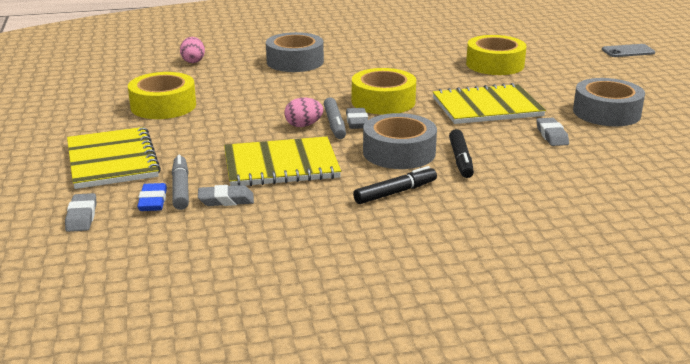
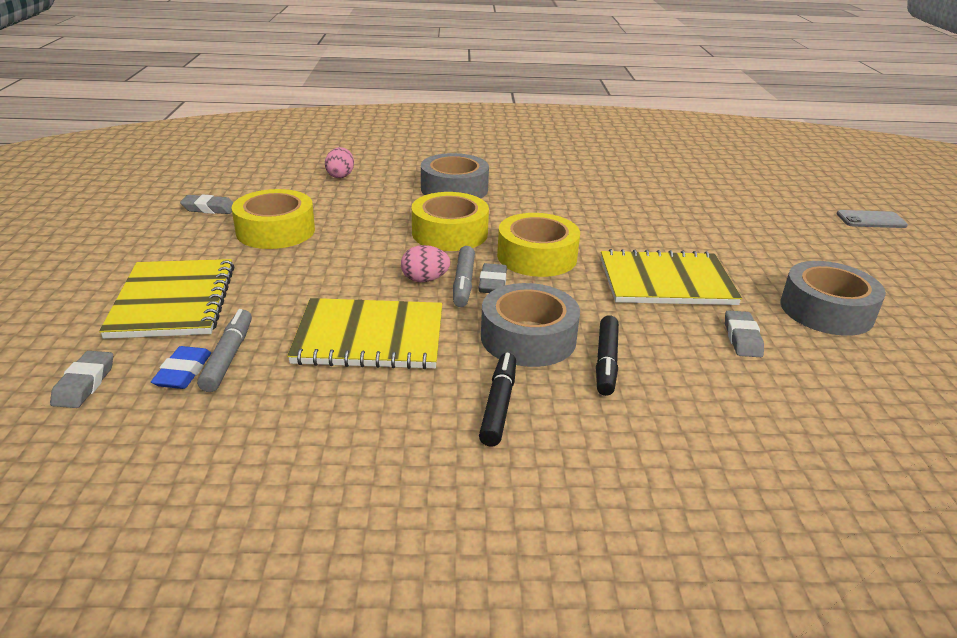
camera: 10 degrees right, 5 degrees up
grey eraser [198,185,254,206] -> grey eraser moved to [180,195,234,214]
black marker [353,166,437,204] -> black marker turned 60 degrees counterclockwise [479,353,516,447]
yellow tape [466,35,526,75] -> yellow tape moved to [412,192,489,251]

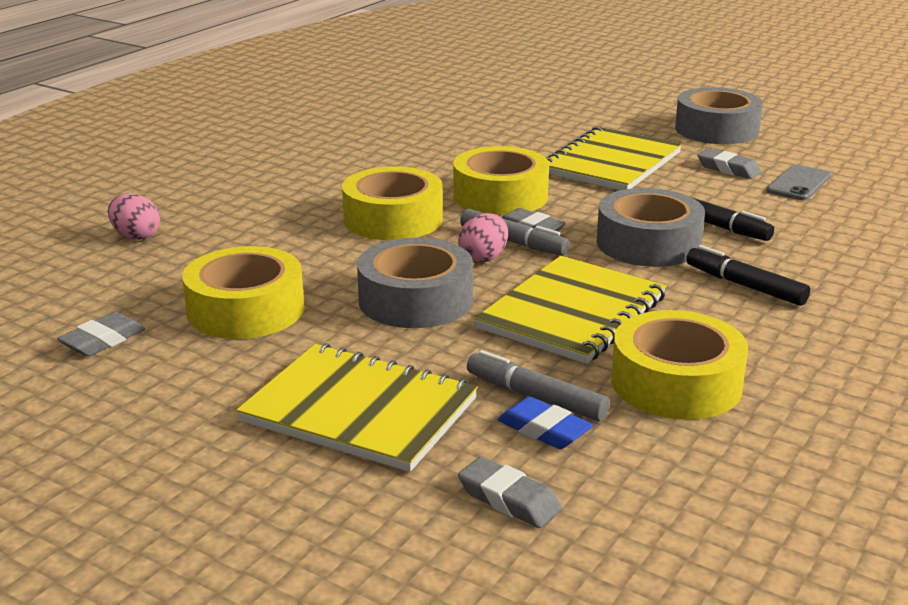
camera: 55 degrees left, 5 degrees down
grey tape [421,153,489,198] -> grey tape moved to [357,238,473,328]
grey phone [836,210,908,228] -> grey phone moved to [766,164,831,201]
none -> yellow tape [611,310,748,420]

